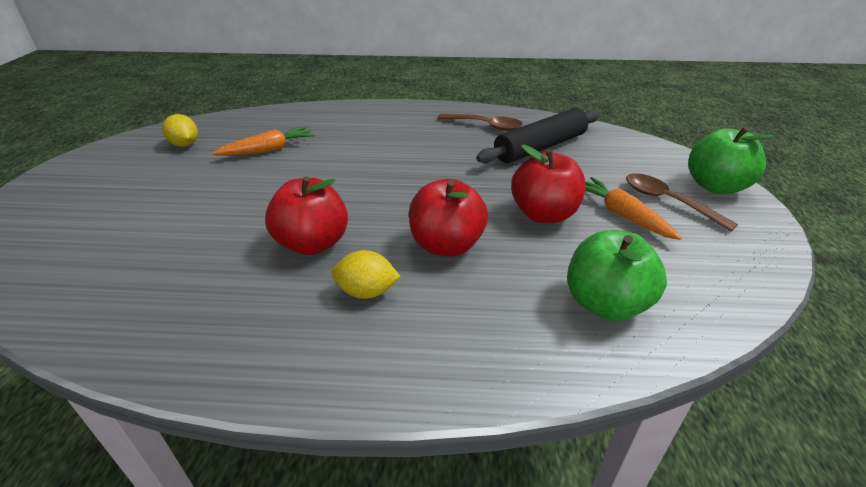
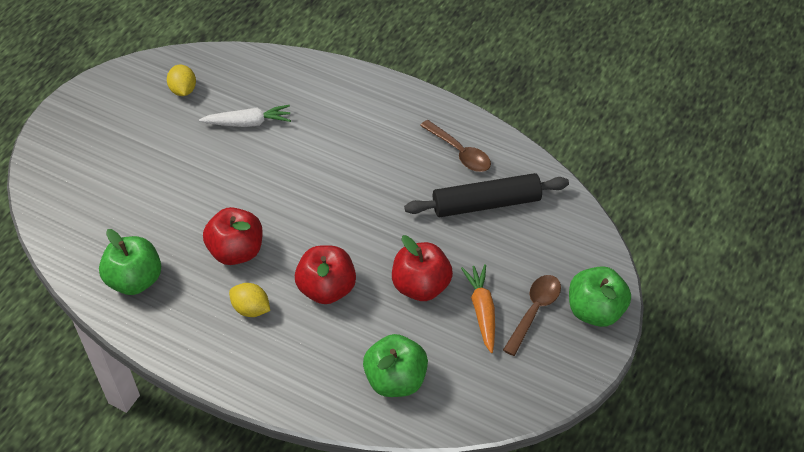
camera: 25 degrees right, 15 degrees up
orange carrot [213,126,315,156] -> white carrot [199,105,291,127]
brown spoon [626,173,738,232] -> brown spoon turned 45 degrees clockwise [503,275,561,356]
none -> green apple [99,229,161,295]

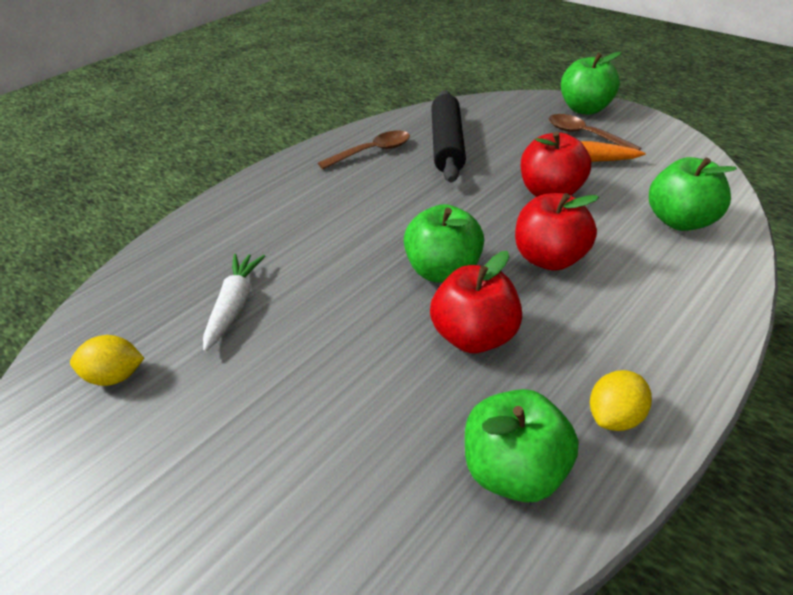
camera: 75 degrees left, 10 degrees down
yellow lemon [229,283,270,317] -> yellow lemon moved to [590,370,652,431]
none -> green apple [404,204,484,283]

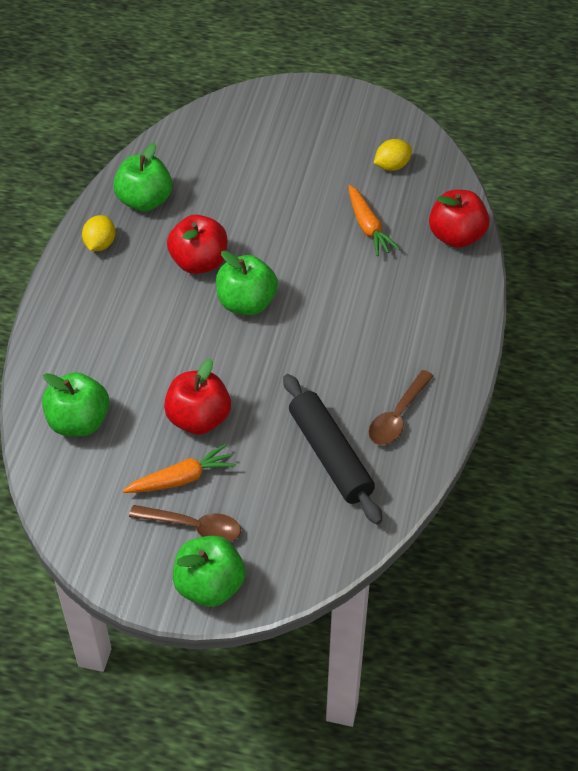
camera: 150 degrees right, 10 degrees up
white carrot [203,254,265,352] -> orange carrot [349,185,400,256]
red apple [515,193,599,271] -> red apple moved to [429,190,489,248]

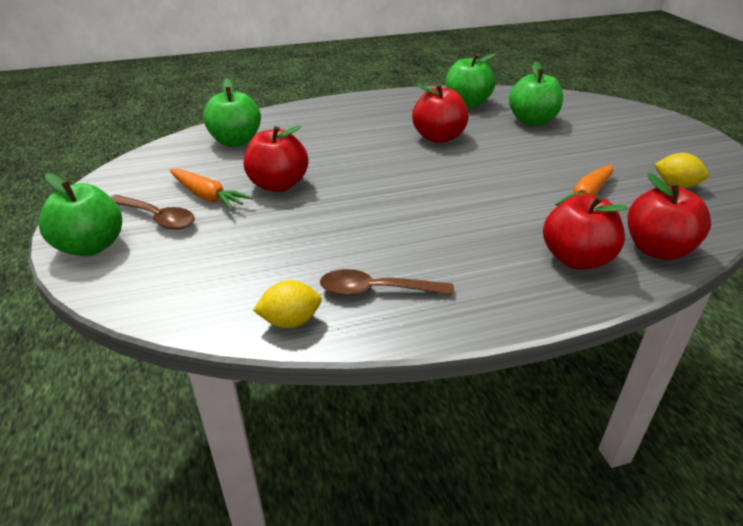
camera: 60 degrees right, 15 degrees down
yellow lemon [82,215,115,251] -> yellow lemon moved to [253,280,322,328]
brown spoon [129,505,241,542] -> brown spoon turned 45 degrees counterclockwise [111,195,195,230]
green apple [216,251,278,315] -> green apple moved to [509,61,563,126]
black rolling pin [283,374,382,525] -> none
none -> red apple [543,194,628,269]

